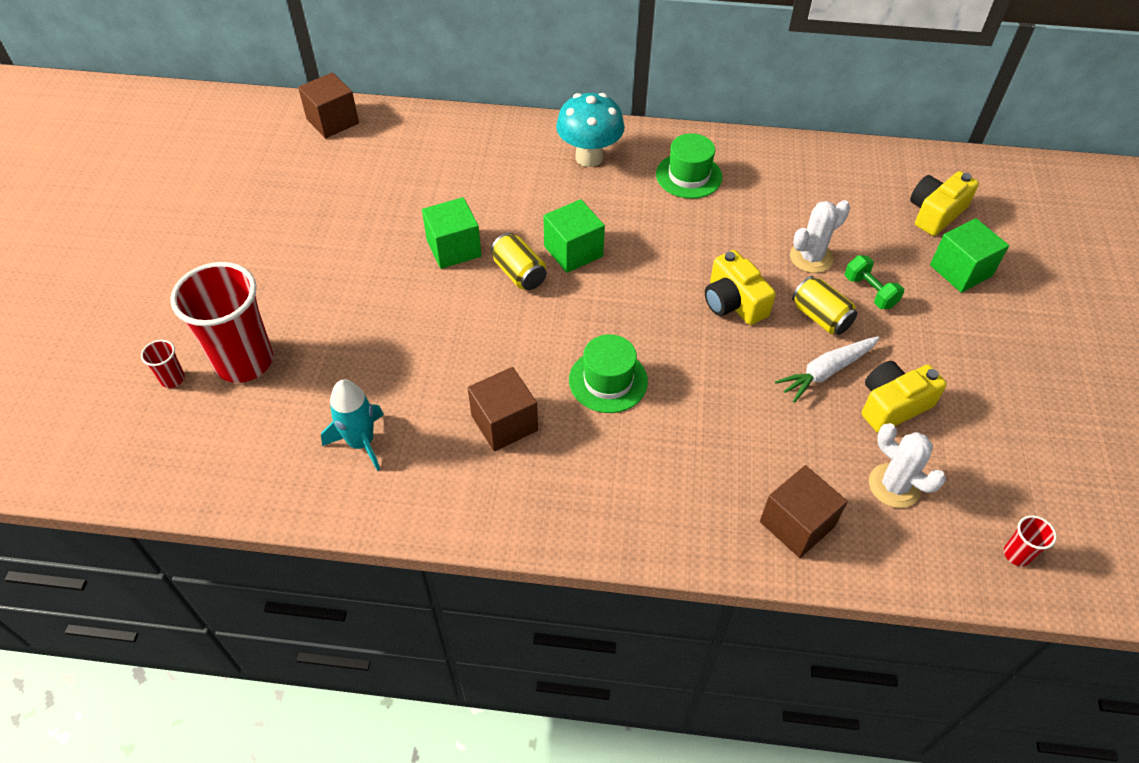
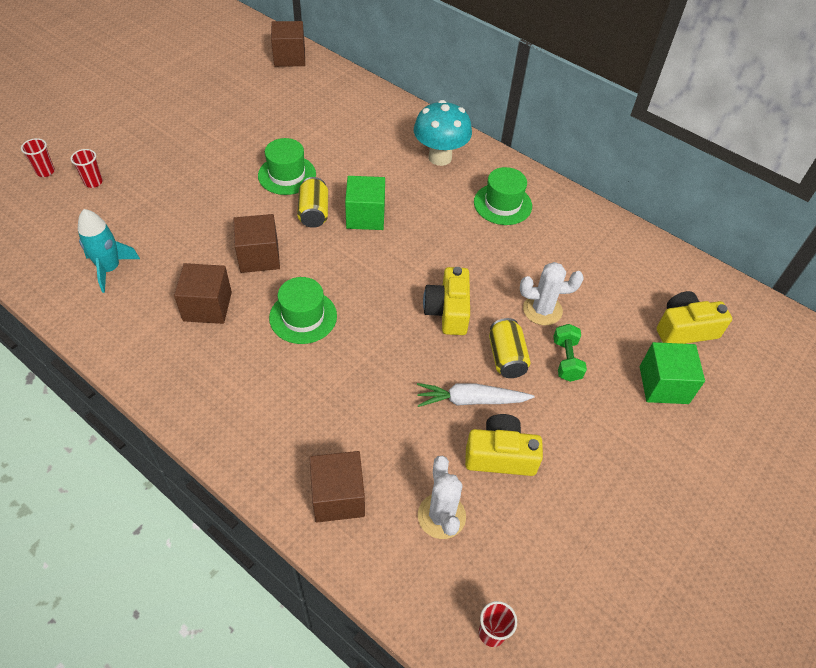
camera: 30 degrees right, 0 degrees up
red cup [170,262,273,383] -> red cup [71,149,103,188], size x0.41
green cube [422,197,481,269] -> green hat [258,138,316,195]
none -> brown cube [233,214,280,273]

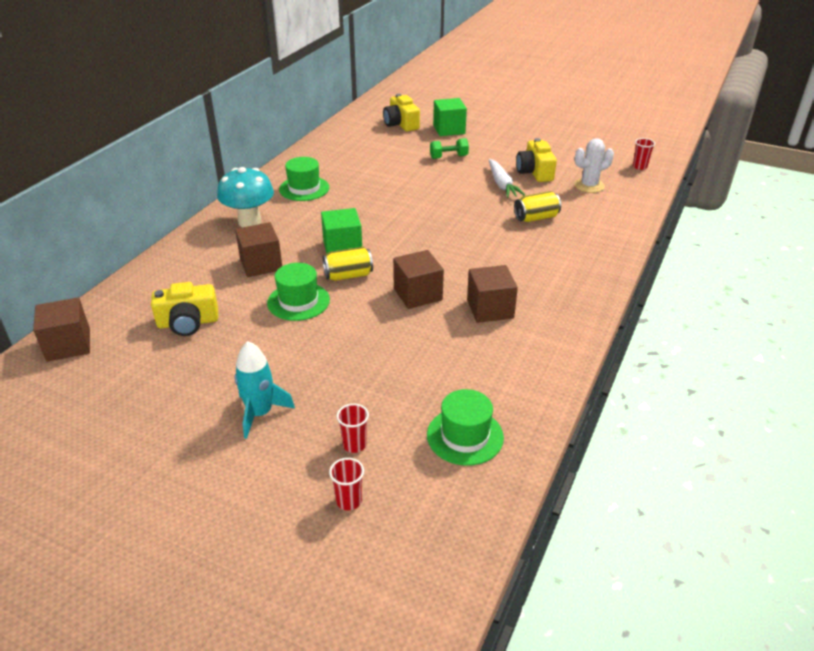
camera: 100 degrees left, 15 degrees down
turquoise rocket [78,209,140,293] -> turquoise rocket moved to [234,341,295,439]
green hat [269,277,337,344] -> green hat moved to [427,389,504,466]
brown cube [309,451,365,523] -> brown cube moved to [235,222,282,277]
yellow camera [423,267,470,335] -> yellow camera moved to [151,282,218,336]
yellow can [489,318,531,378] -> yellow can moved to [514,191,561,222]
white cactus [520,262,584,325] -> none

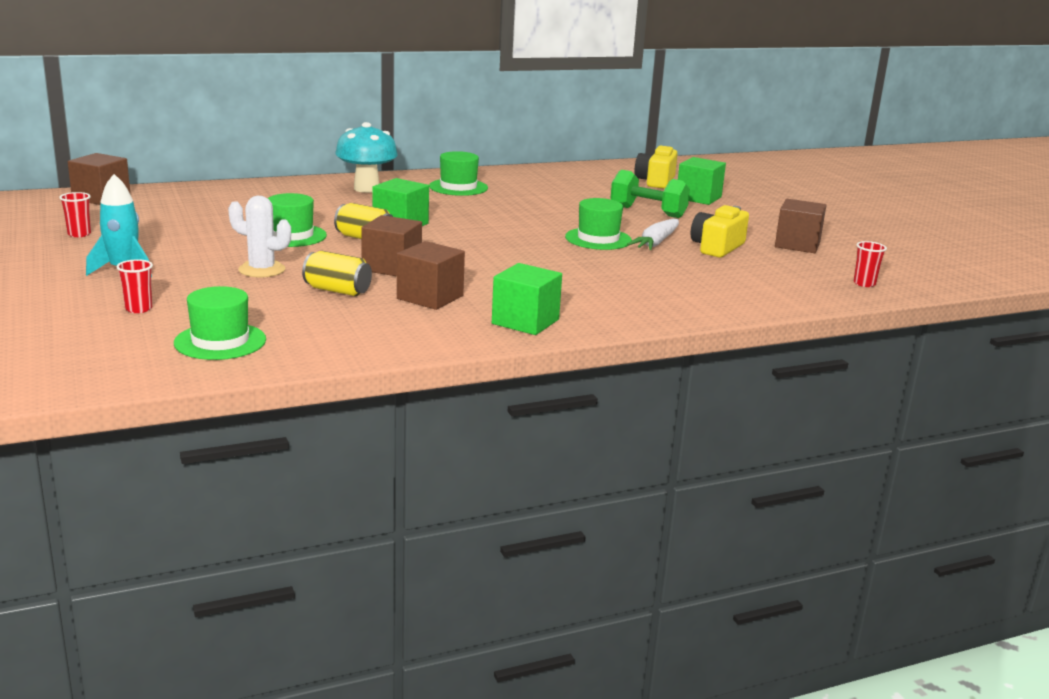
camera: 40 degrees right, 15 degrees down
yellow camera [151,282,218,336] -> none
brown cube [235,222,282,277] -> brown cube moved to [775,199,826,253]
red cup [329,458,364,510] -> red cup moved to [59,192,91,237]
green dumbbell [430,138,469,159] -> green dumbbell [611,170,690,218], size x1.53
yellow can [514,191,561,222] -> yellow can moved to [302,251,372,296]
white cactus [574,138,614,193] -> white cactus moved to [228,196,291,278]
none -> green cube [492,263,562,335]
none -> green hat [565,198,632,250]

